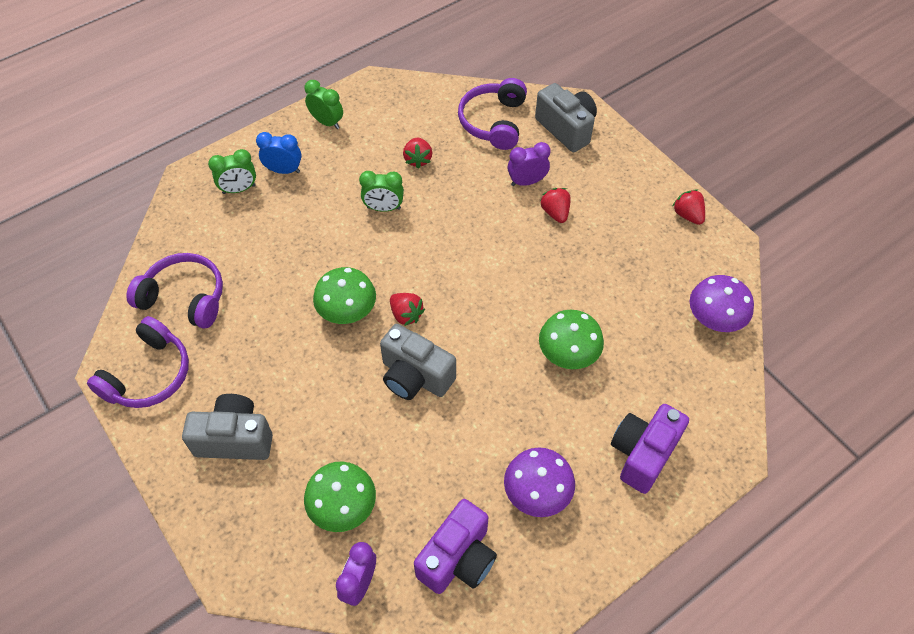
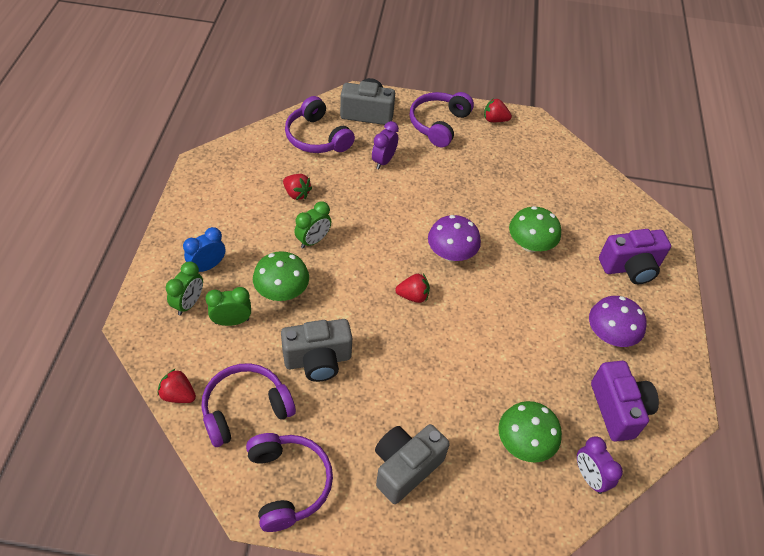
camera: 50 degrees left, 5 degrees down
green clock [304,80,343,129] -> green clock moved to [205,287,251,326]
green mushroom [313,267,376,324] -> green mushroom moved to [253,251,309,301]
grey camera [380,324,456,400] -> grey camera moved to [281,319,352,382]
red strawberry [540,188,571,223] -> red strawberry moved to [158,368,196,403]
purple camera [611,404,689,494] -> purple camera turned 90 degrees counterclockwise [599,229,671,284]
purple mushroom [690,275,754,332] -> purple mushroom moved to [428,215,481,262]
none -> purple headphones [410,92,474,147]

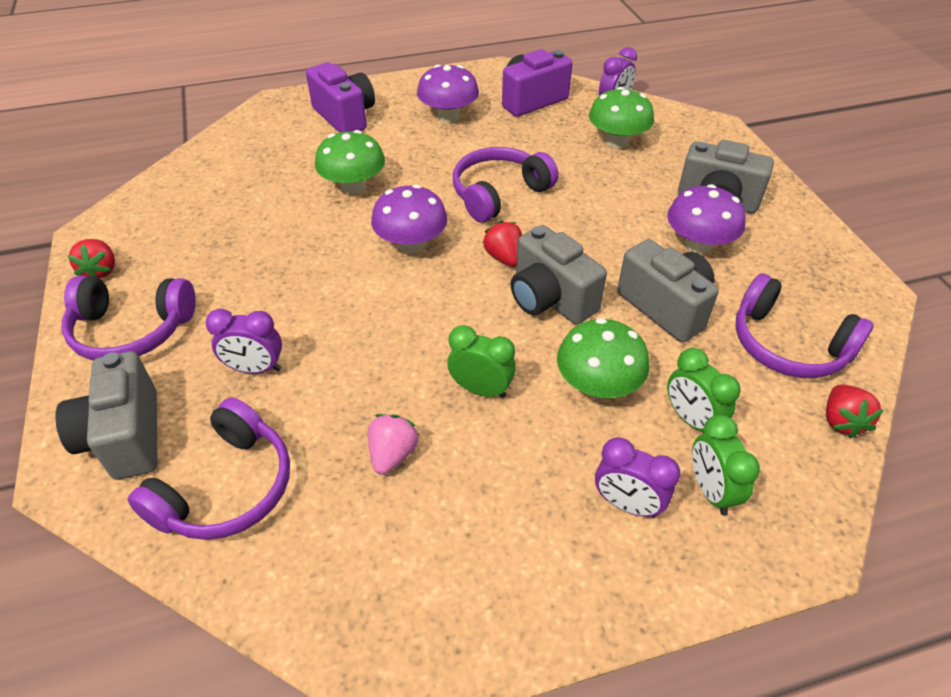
camera: 110 degrees left, 5 degrees down
green clock [166,261,203,315] -> green clock turned 105 degrees counterclockwise [692,414,760,515]
blue clock [183,227,225,272] -> purple clock [595,437,680,518]
purple headphones [246,433,333,532] -> purple headphones moved to [453,147,558,223]
red strawberry [283,174,312,200] -> pink strawberry [368,414,419,475]
none -> grey camera [510,225,607,325]
none -> purple mushroom [667,184,746,254]

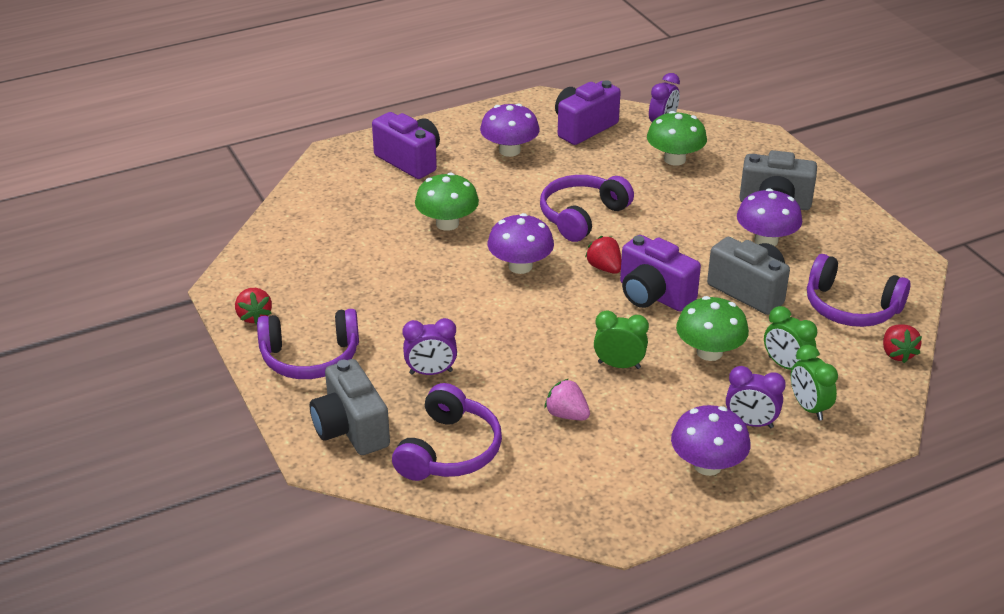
camera: 10 degrees left, 10 degrees down
pink strawberry [368,414,419,475] -> pink strawberry turned 60 degrees counterclockwise [545,379,590,420]
grey camera [510,225,607,325] -> purple camera [620,235,701,312]
none -> purple mushroom [671,405,751,476]

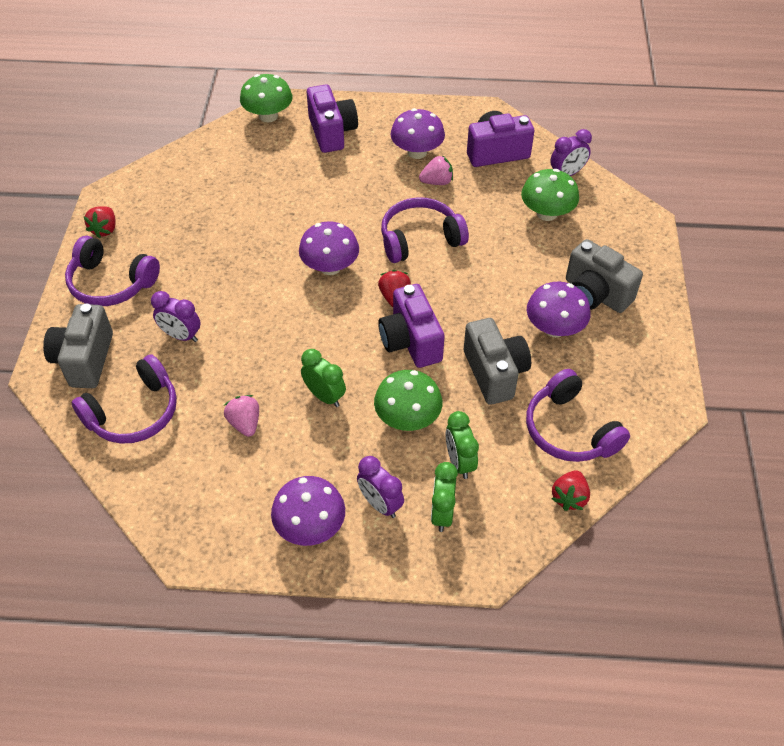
camera: 30 degrees right, 15 degrees up
green mushroom [415,172,479,231] -> green mushroom moved to [240,74,292,122]
none -> pink strawberry [419,155,453,185]

